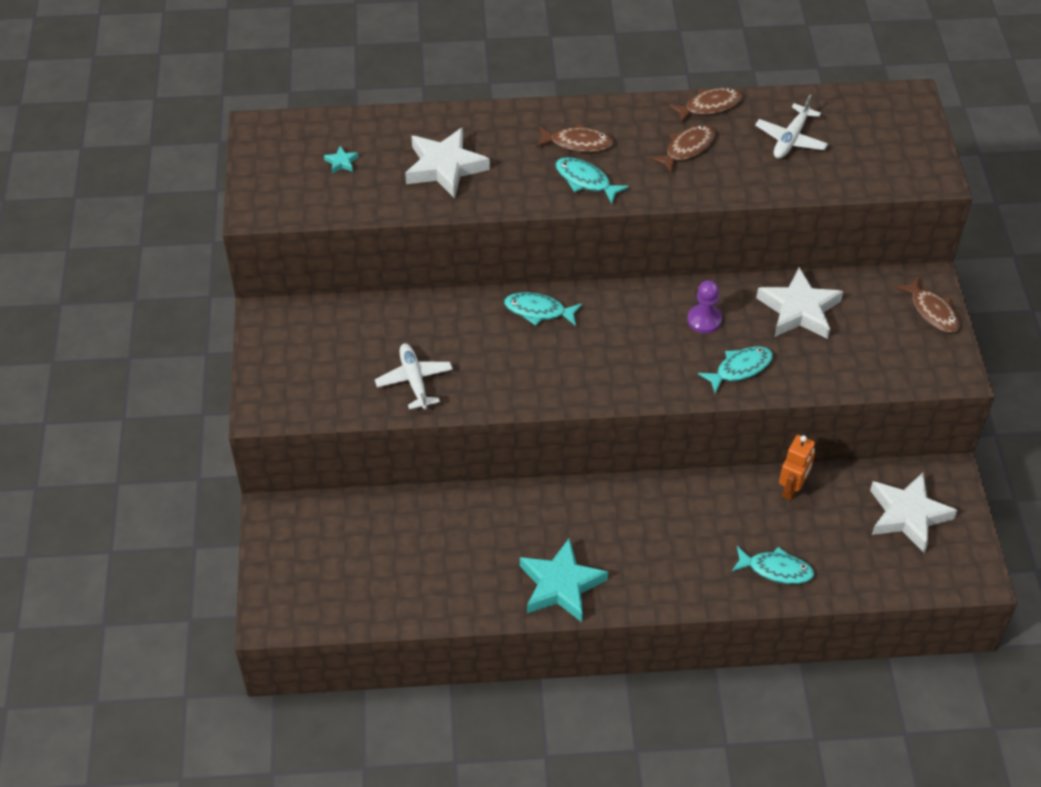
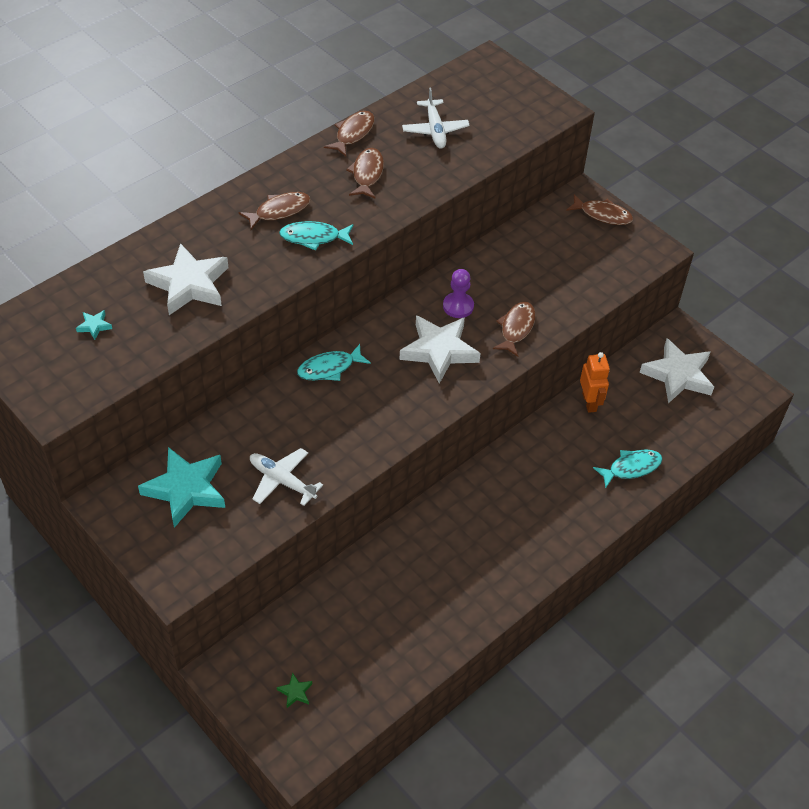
camera: 40 degrees left, 0 degrees up
turquoise star [520,538,608,622] -> turquoise star moved to [138,447,225,528]
turquoise fish [698,346,773,394] -> brown fish [493,302,536,357]
white star [756,267,843,339] -> white star moved to [400,315,481,384]
none -> green star [277,672,312,708]

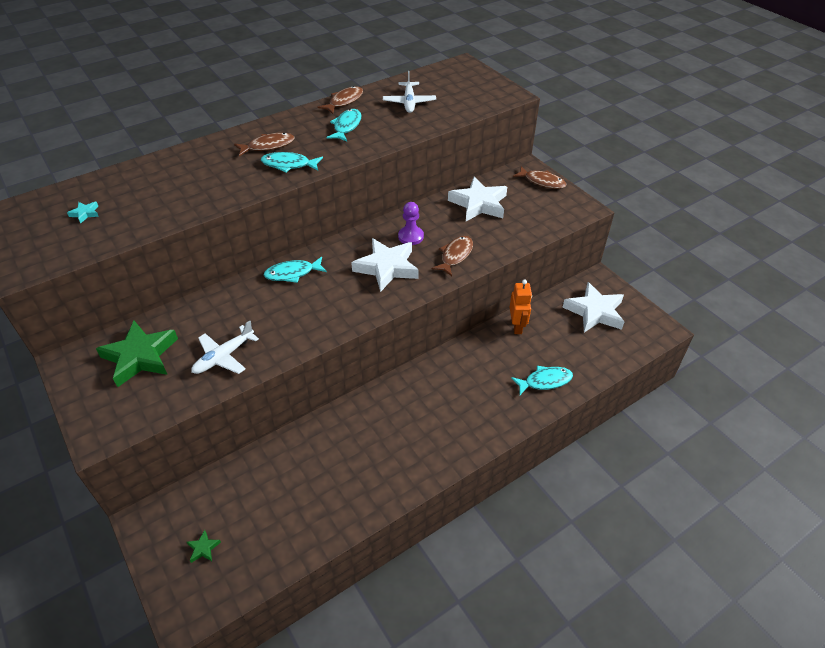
camera: 10 degrees right, 5 degrees down
turquoise star [138,447,225,528] -> green star [96,321,178,387]
white star [143,243,228,315] -> white star moved to [448,177,507,221]
white plane [250,448,323,506] -> white plane turned 90 degrees counterclockwise [191,321,259,374]
brown fish [346,148,384,199] -> turquoise fish [326,109,362,141]

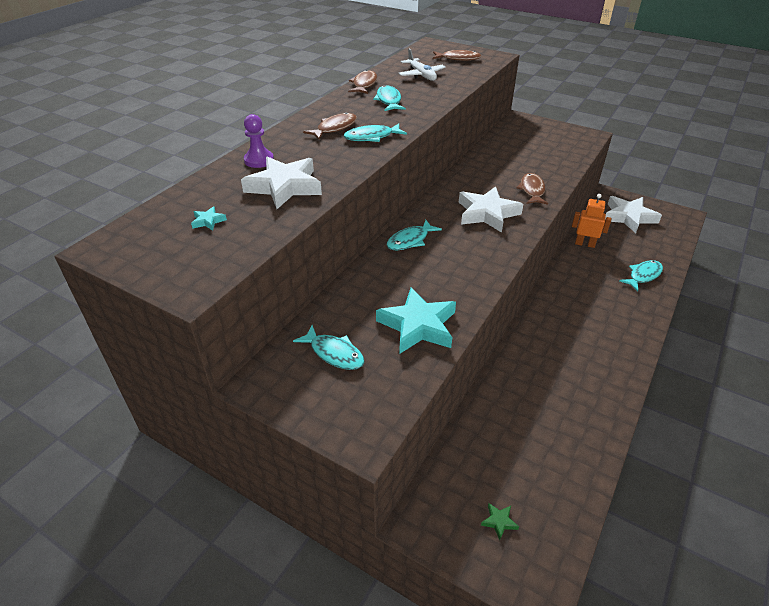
camera: 25 degrees left, 5 degrees down
green star [96,321,178,387] -> turquoise fish [293,325,364,370]
white plane [191,321,259,374] -> turquoise star [376,287,456,354]
purple pawn [398,202,424,245] -> purple pawn moved to [244,114,274,168]
white star [448,177,507,221] -> white star moved to [241,157,322,209]
orange robot [510,280,532,334] -> orange robot turned 45 degrees counterclockwise [572,194,611,248]
brown fish [513,166,566,189] -> brown fish moved to [433,50,481,61]

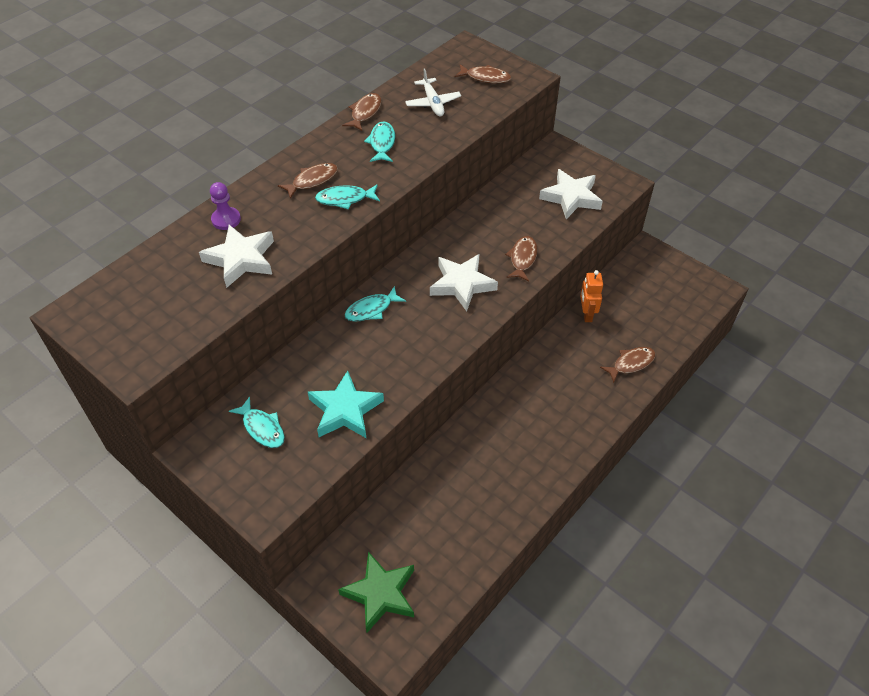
camera: 10 degrees right, 10 degrees up
turquoise star [191,206,227,231] -> none
green star [481,503,519,540] -> green star [338,552,414,633], size x2.48
orange robot [572,194,611,248] -> orange robot turned 120 degrees counterclockwise [580,270,603,322]
white star [605,196,662,233] -> white star moved to [539,169,603,219]
turquoise fish [619,260,663,291] -> brown fish [600,347,656,383]

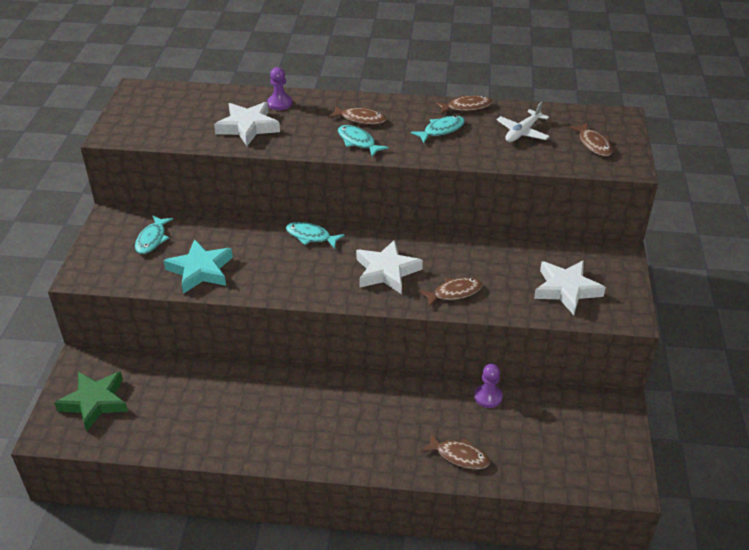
camera: 55 degrees right, 10 degrees down
orange robot [580,270,603,322] -> purple pawn [474,364,503,408]

